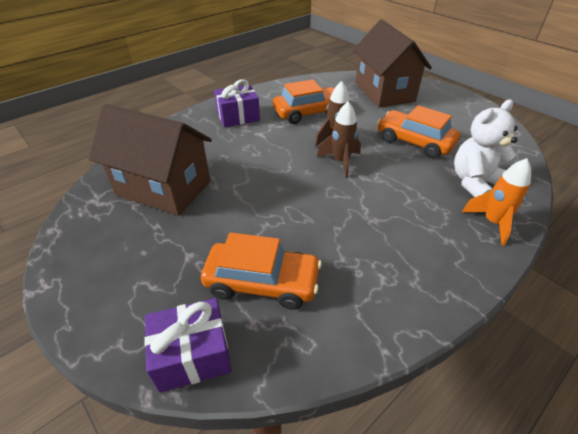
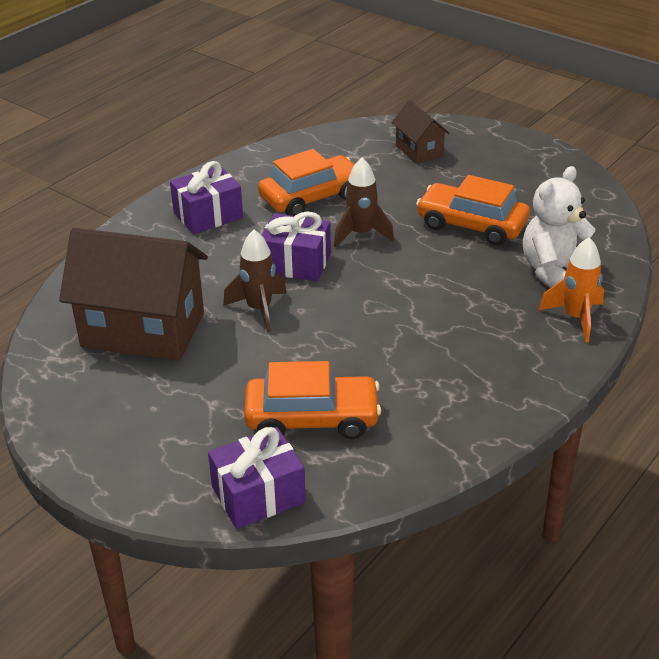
camera: 10 degrees left, 5 degrees down
brown rocket [317,101,361,178] -> brown rocket moved to [223,230,287,332]
brown house [353,20,432,108] -> brown house [392,100,450,164], size x0.50
none -> purple gift [262,212,331,281]

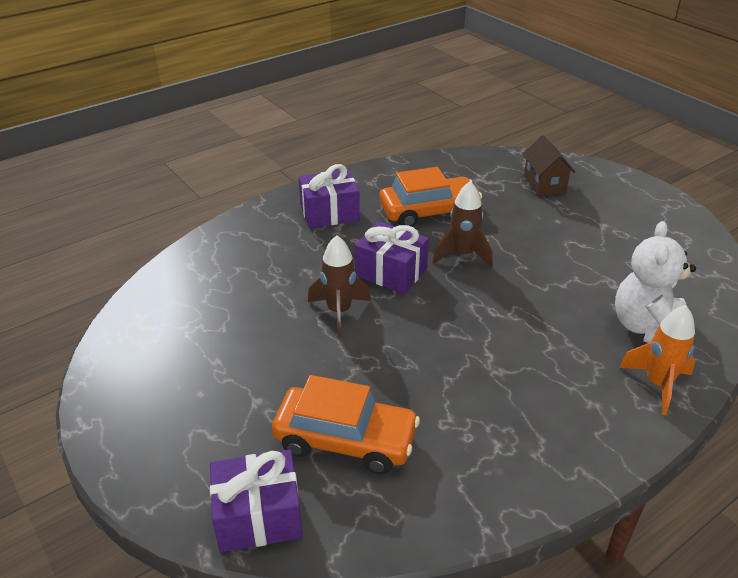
camera: 15 degrees right, 0 degrees up
brown house [59,228,208,361] -> none
orange car [416,175,530,246] -> none
white teddy bear [523,166,600,288] -> white teddy bear turned 45 degrees counterclockwise [615,221,696,343]

